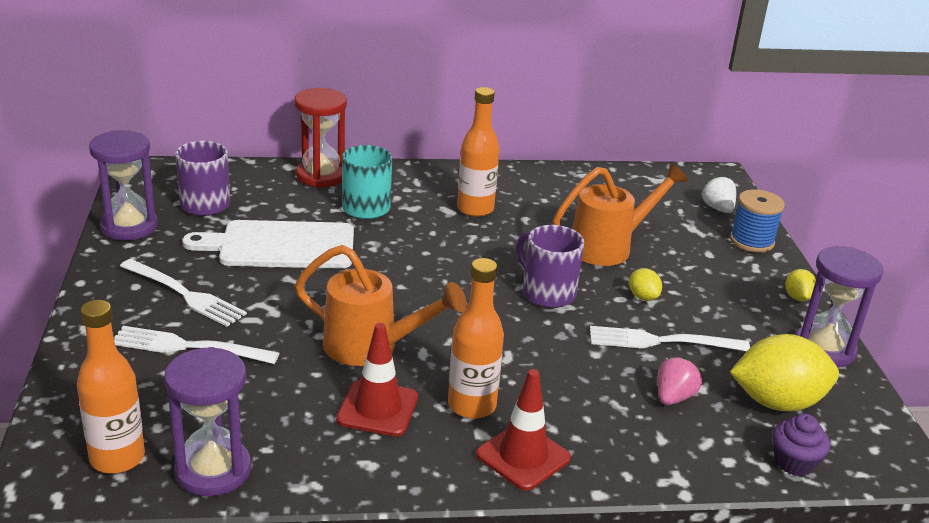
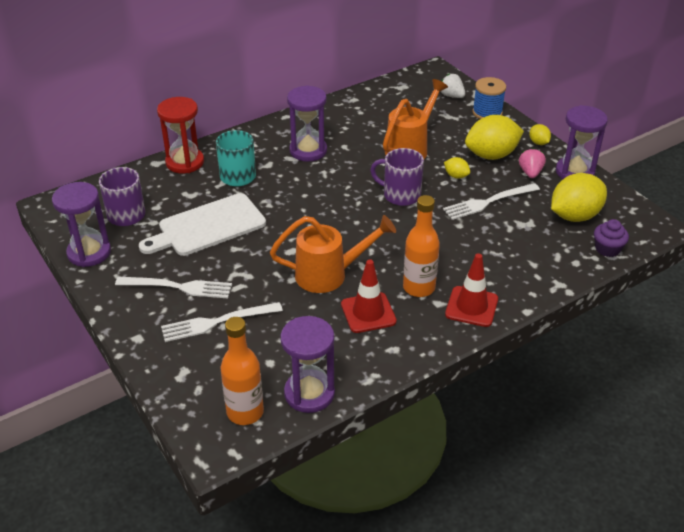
camera: 25 degrees left, 10 degrees up
orange bottle [457,87,500,217] -> purple hourglass [287,85,327,162]
pink strawberry [657,357,702,405] -> pink strawberry moved to [519,148,546,178]
none -> yellow lemon [465,115,524,160]

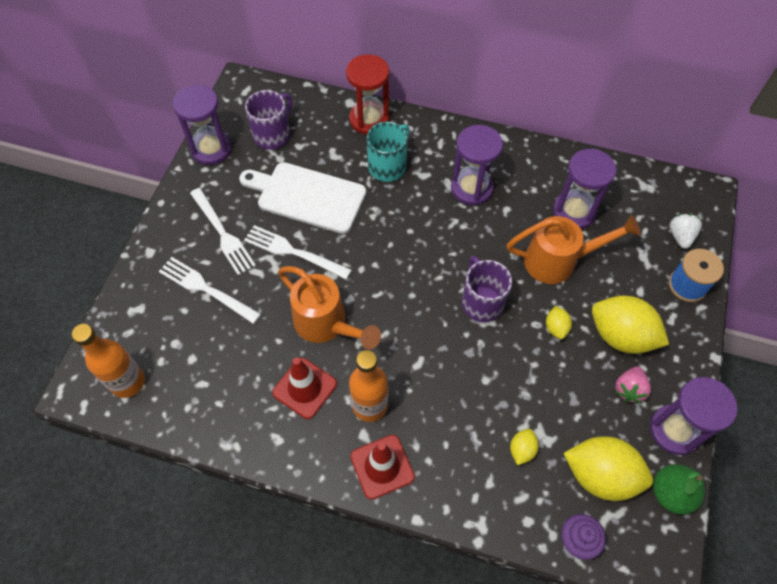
camera: 50 degrees right, 20 degrees up
purple hourglass [280,316,335,413] -> purple hourglass moved to [553,149,617,229]
white fork [443,183,540,220] -> white fork moved to [244,225,352,279]
pink strawberry [519,148,546,178] -> pink strawberry turned 150 degrees clockwise [615,366,651,403]
yellow lemon [529,124,551,145] -> yellow lemon moved to [510,429,539,465]
none -> green pear [653,464,705,515]

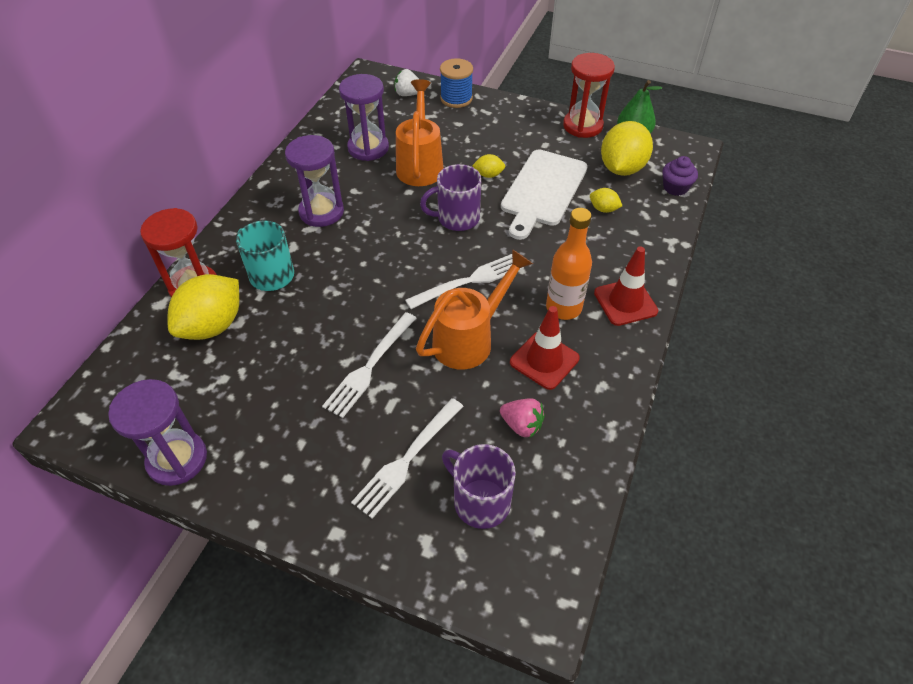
camera: 85 degrees left, 10 degrees down
orange bottle [72,324,145,398] -> none
white fork [190,188,256,275] -> white fork moved to [405,254,524,309]
white cutting board [239,162,366,234] -> white cutting board moved to [501,150,588,240]
purple mug [245,90,292,150] -> purple mug moved to [442,444,516,529]
yellow lemon [592,296,669,354] -> yellow lemon moved to [168,274,239,340]
pink strawberry [615,366,651,403] -> pink strawberry moved to [500,398,545,438]
purple hourglass [650,377,738,455] -> red hourglass [563,53,615,138]

